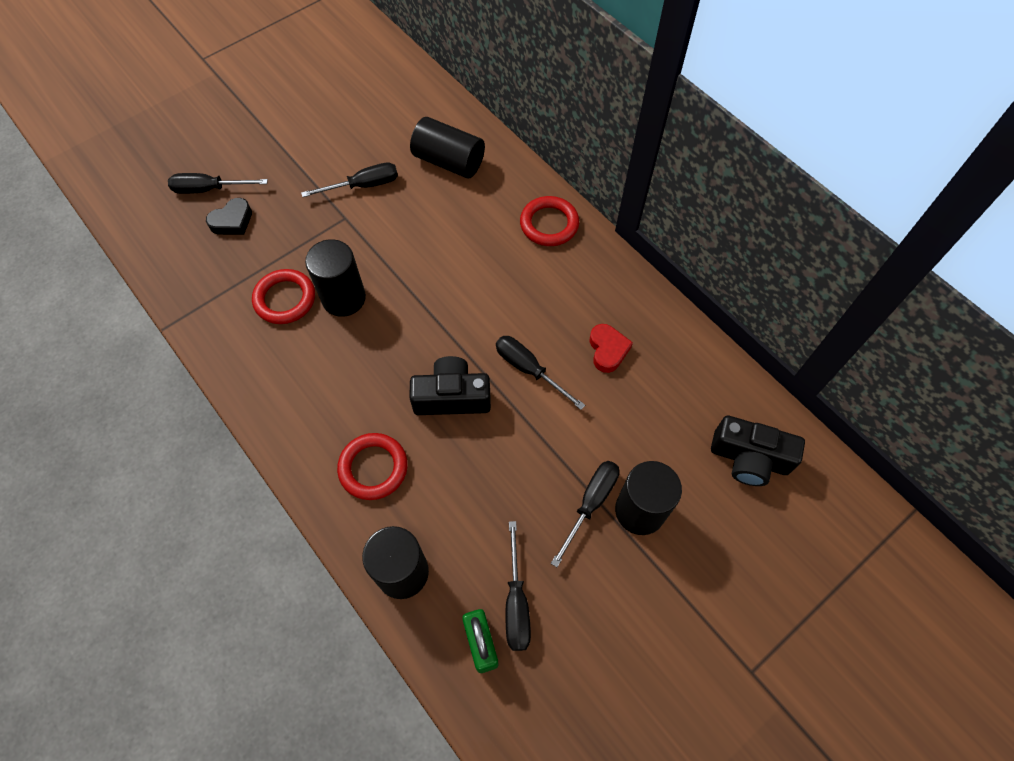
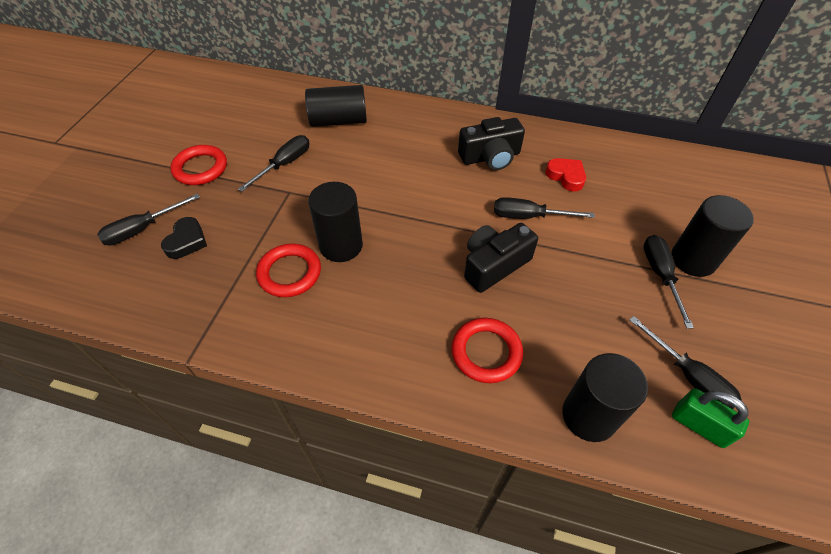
camera: 35 degrees left, 10 degrees down
red ring [520,196,579,246] -> red ring moved to [170,145,227,185]
black camera [711,416,805,486] -> black camera moved to [458,117,525,170]

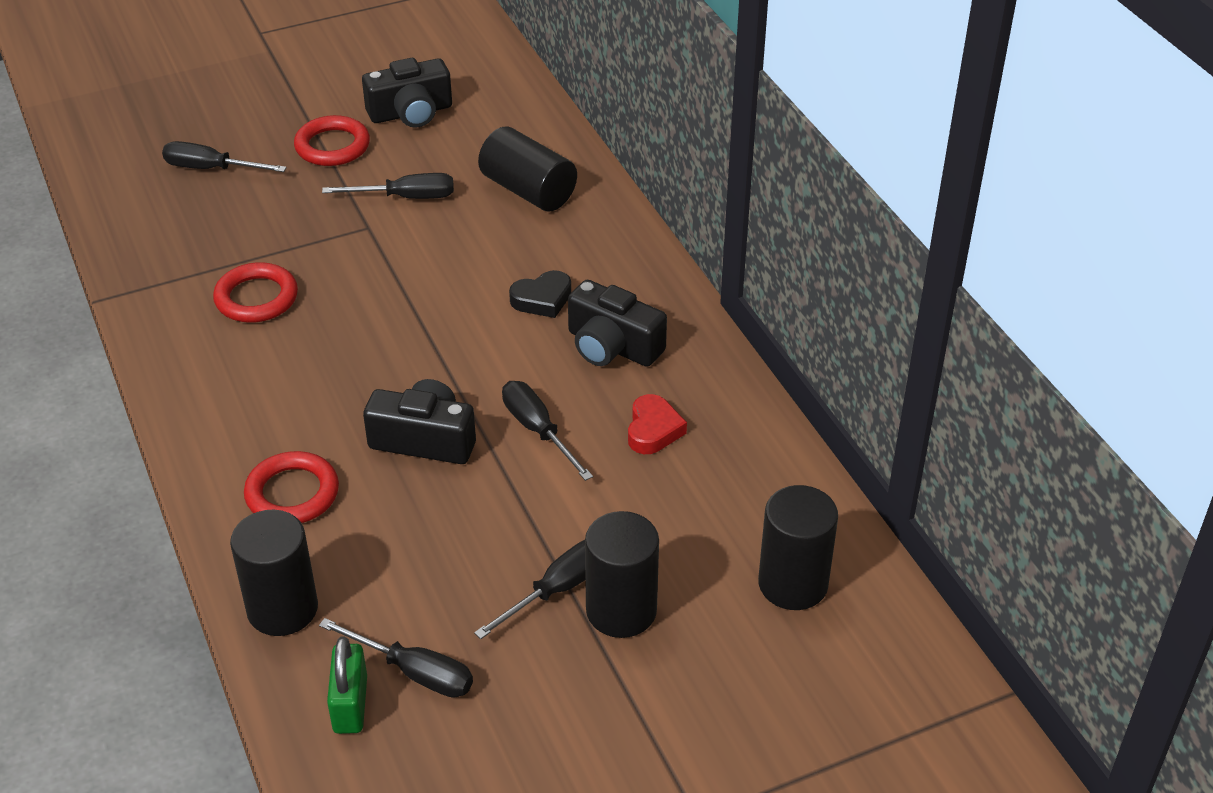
camera: 50 degrees right, 10 degrees down
black heart [161,217,207,259] -> black heart moved to [509,270,571,318]
black cylinder [308,182,363,262] -> black cylinder moved to [758,485,838,610]
black screwdriver [629,316,742,409] -> black screwdriver turned 75 degrees counterclockwise [319,618,473,698]
none -> black camera [362,58,452,128]

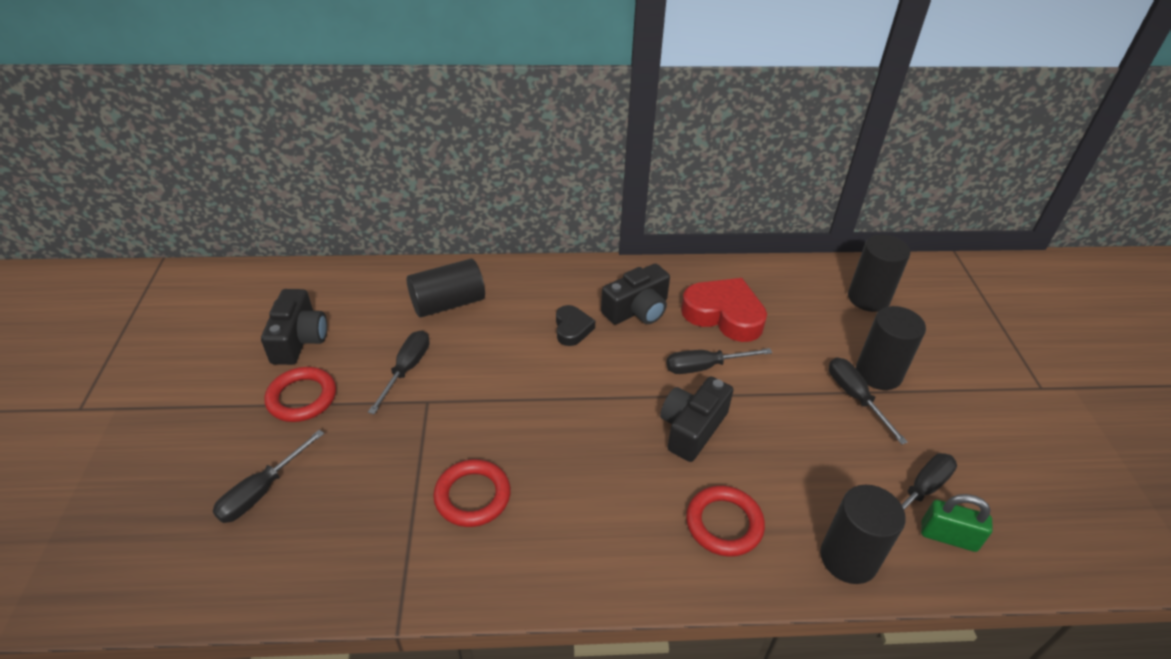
camera: 70 degrees left, 0 degrees up
red heart [628,394,687,454] -> red heart [681,278,767,342], size x1.83

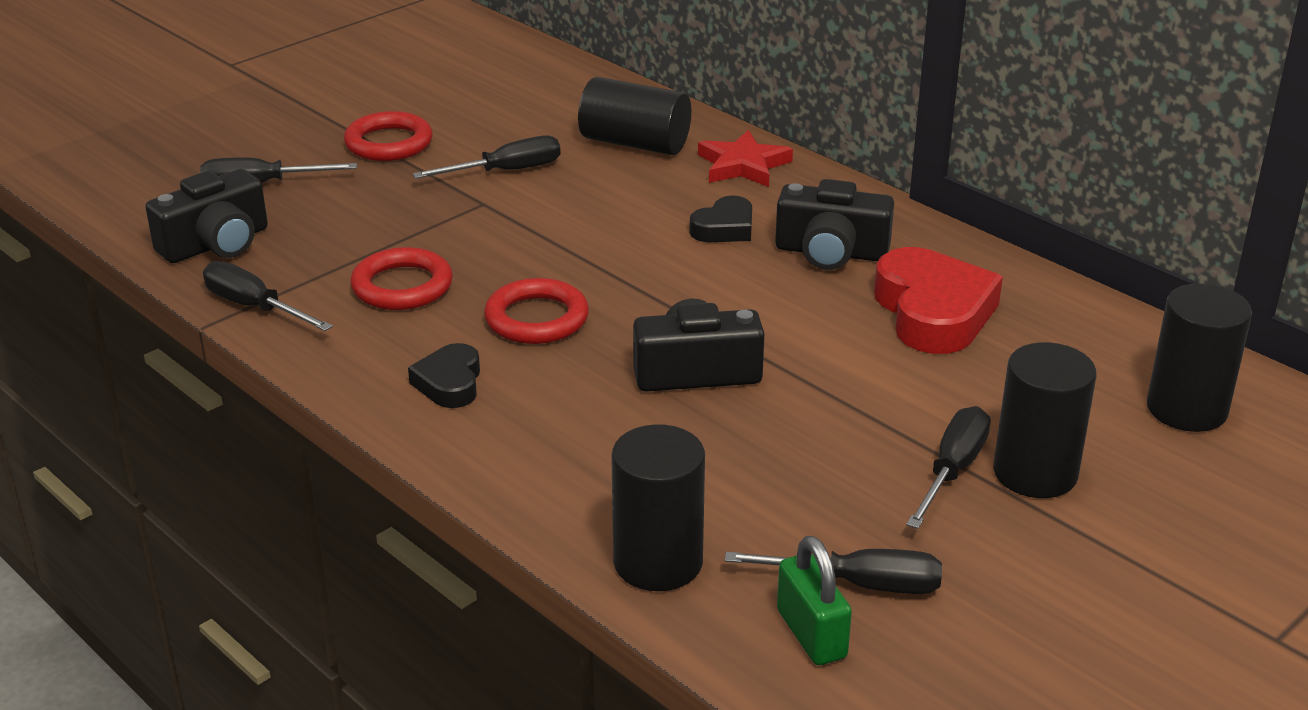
camera: 50 degrees right, 10 degrees down
black camera [261,289,327,365] -> black camera moved to [145,169,268,263]
black screwdriver [666,348,772,374] -> black screwdriver moved to [203,261,333,331]
red ring [686,485,765,557] -> red ring moved to [484,278,589,344]
none -> black heart [408,343,480,408]
none -> red star [698,130,793,187]

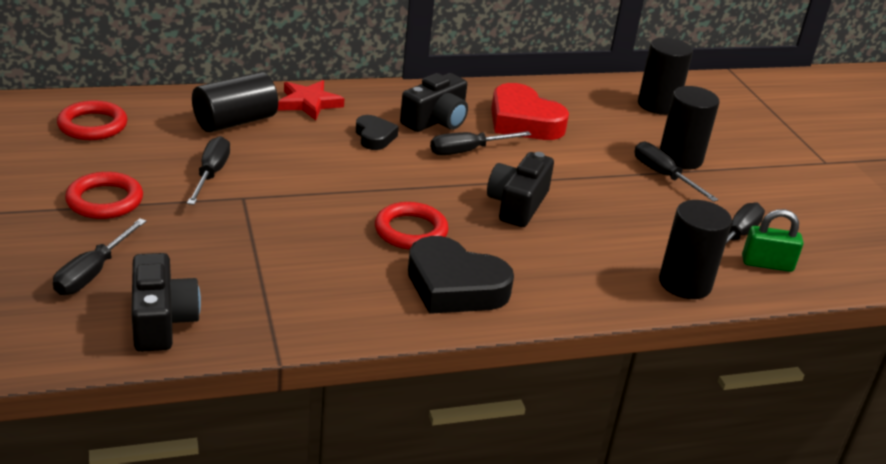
camera: 65 degrees left, 0 degrees up
black screwdriver [203,261,333,331] -> black screwdriver moved to [430,131,531,155]
red ring [350,247,453,310] -> red ring moved to [57,100,127,140]
black heart [408,343,480,408] -> black heart [408,236,514,314], size x1.83
red heart [874,247,1003,354] -> red heart turned 150 degrees counterclockwise [491,83,569,140]

